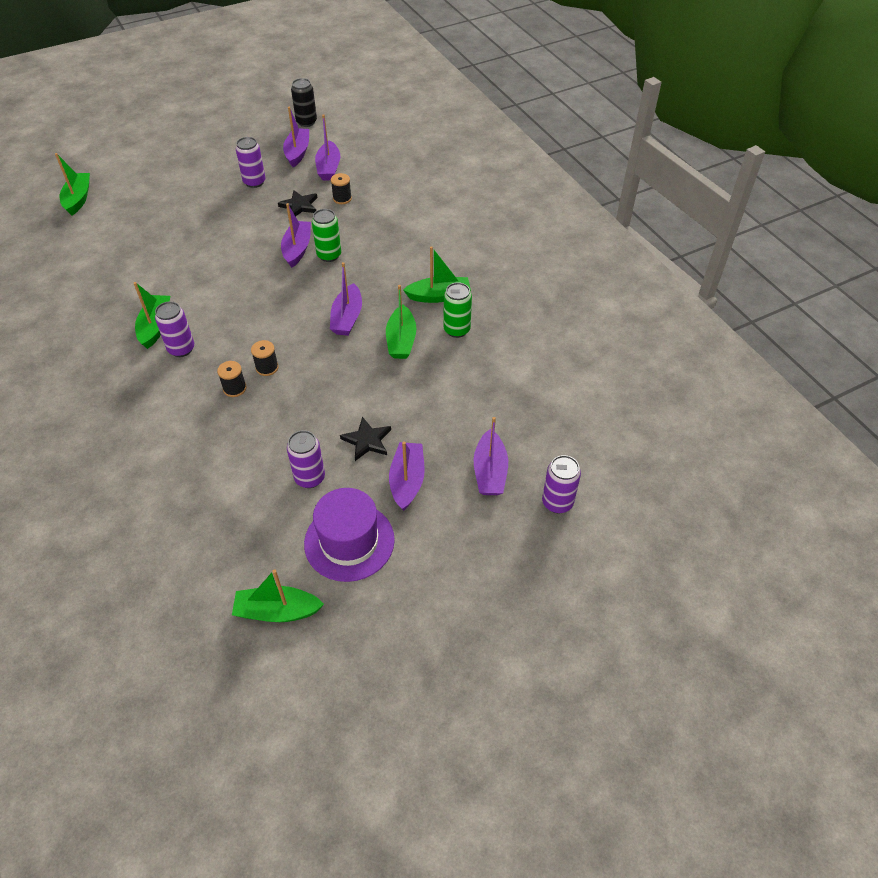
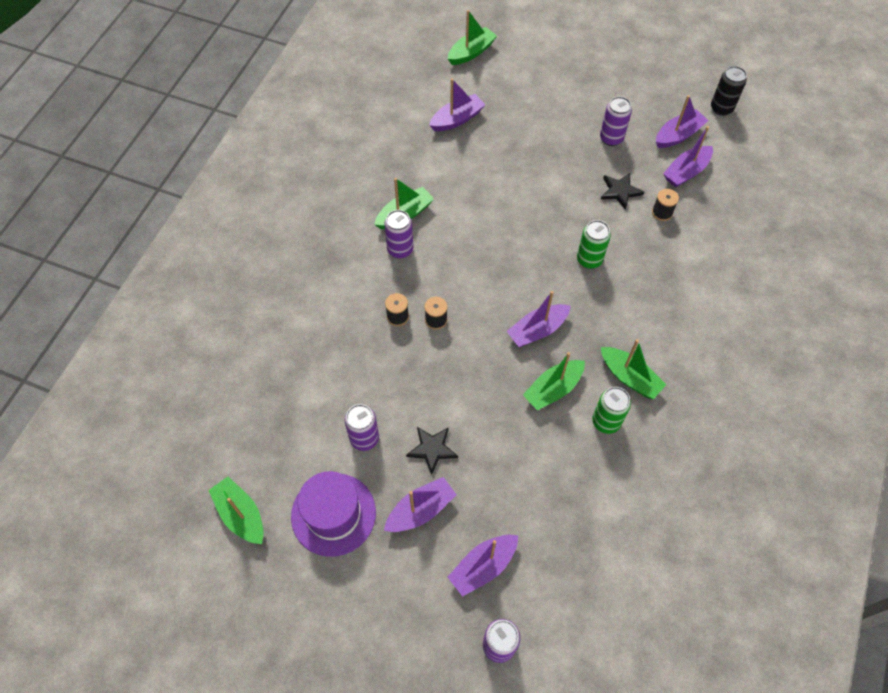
camera: 50 degrees right, 10 degrees up
purple boat [281,203,311,268] -> purple boat moved to [429,78,485,131]

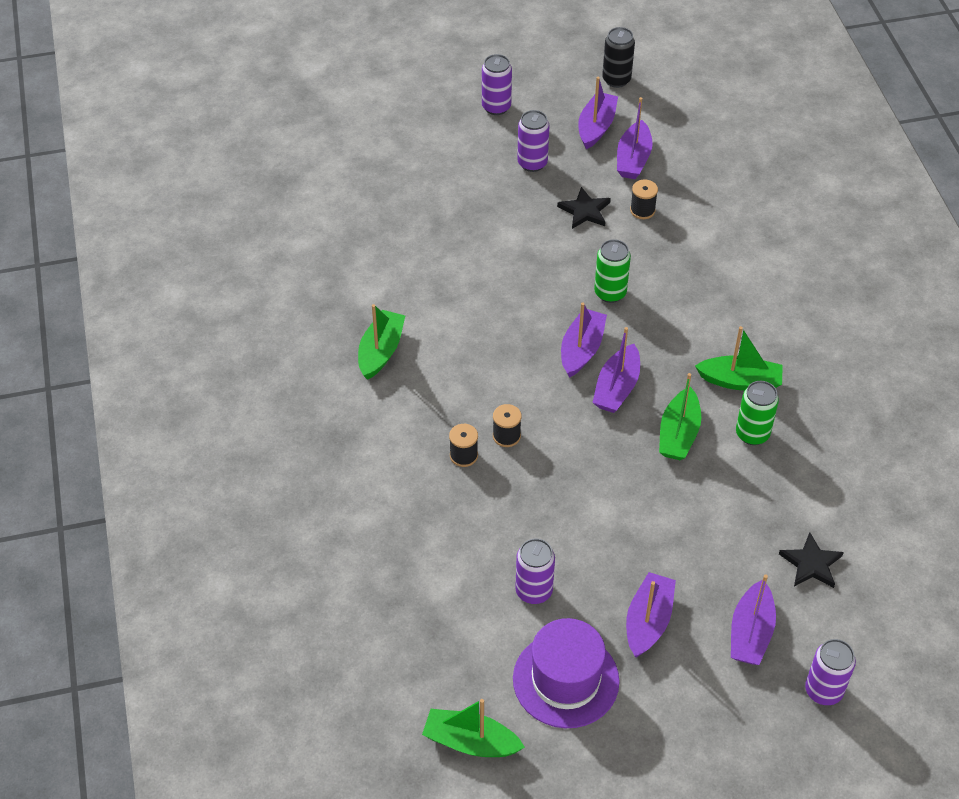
camera: 35 degrees left, 10 degrees down
purple can [384,210,413,259] -> purple can moved to [482,54,512,115]
black star [406,427,458,475] -> black star moved to [779,532,844,588]
purple boat [429,78,485,131] -> purple boat moved to [561,302,607,378]
green boat [448,10,497,65] -> none

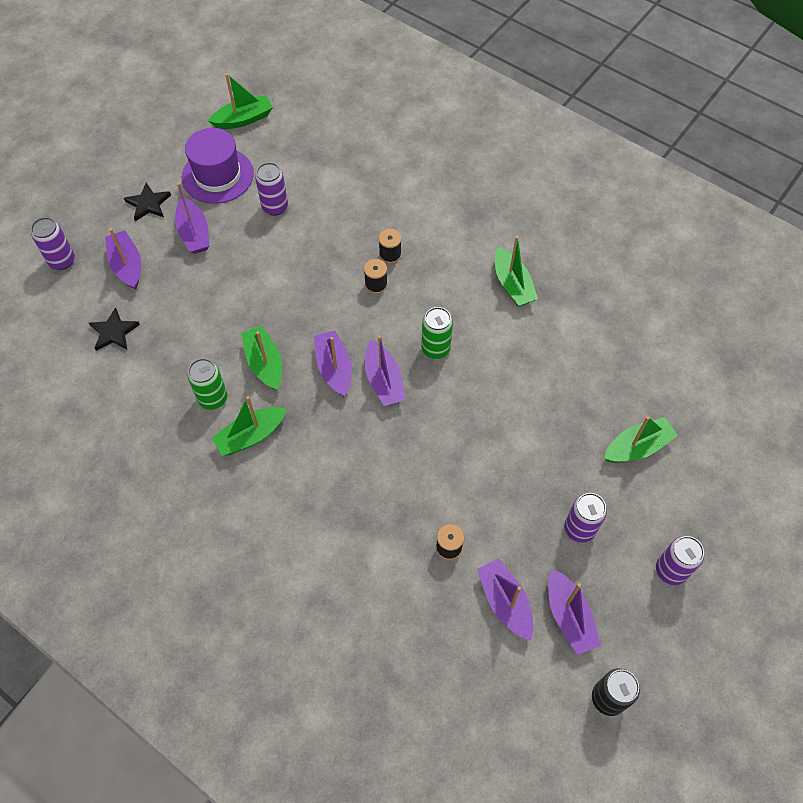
camera: 140 degrees right, 10 degrees up
black star [557,187,611,229] -> black star moved to [124,183,171,221]
green can [594,239,631,303] -> green can moved to [421,307,453,359]
none -> green boat [604,416,678,463]

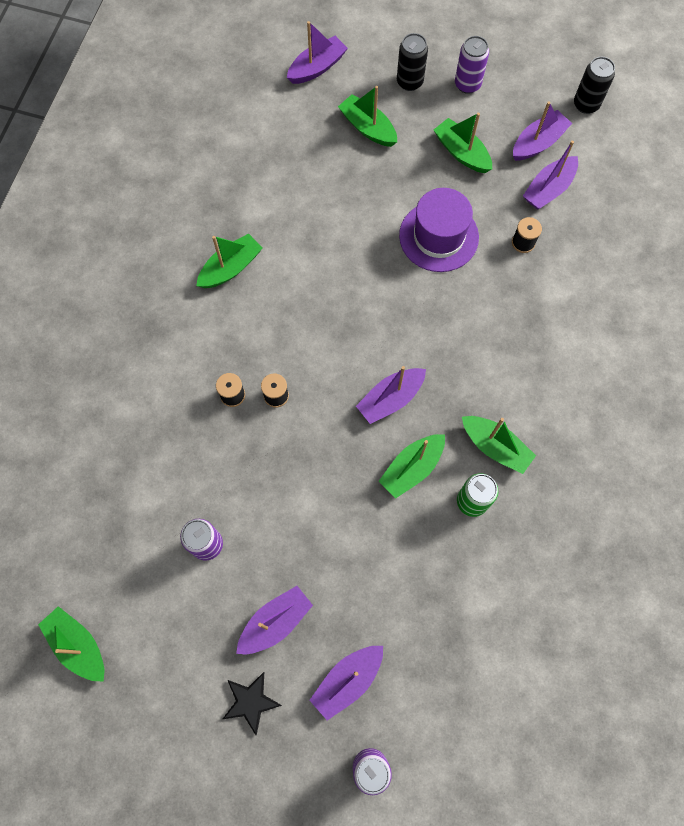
camera: 110 degrees left, 10 degrees up
black star [89,307,140,351] -> none
purple hat [182,128,254,204] -> purple hat moved to [399,188,479,272]
purple boat [365,335,406,406] -> purple boat moved to [287,21,348,84]
green can [421,307,453,359] -> none
purple can [564,493,607,543] -> green boat [434,113,492,173]
none -> black can [397,33,428,91]

